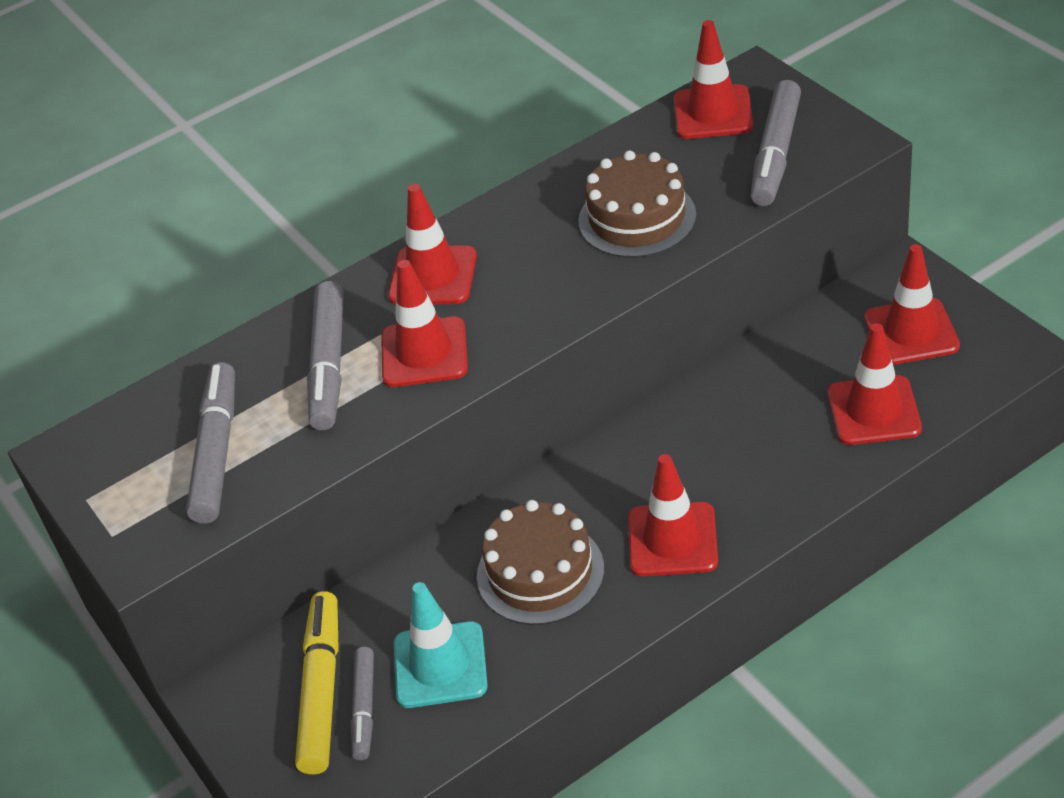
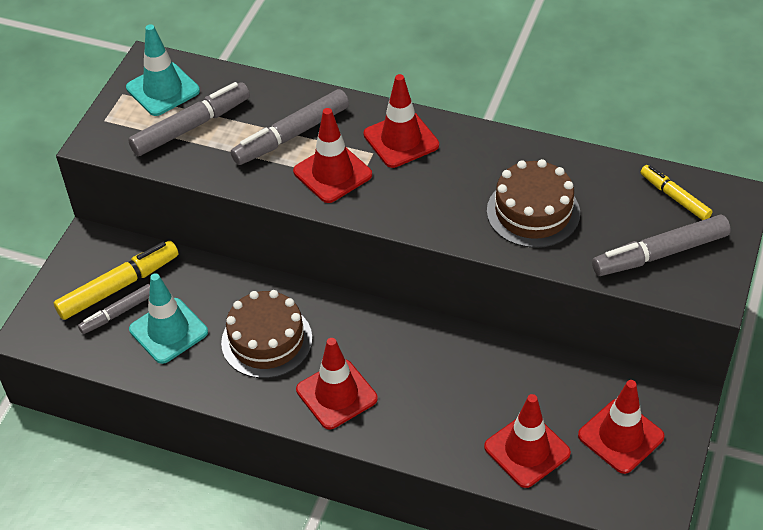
camera: 50 degrees right, 5 degrees up
red traffic cone [674,20,754,139] -> yellow marker [640,165,713,220]
none -> turquoise traffic cone [126,24,200,116]

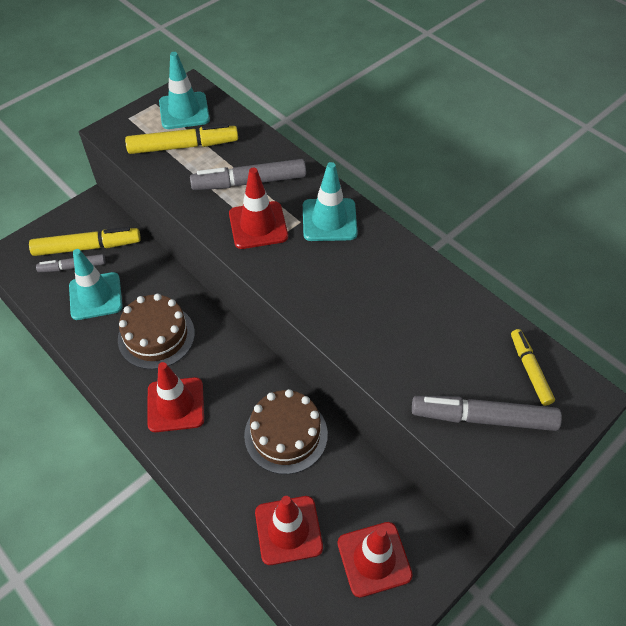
camera: 25 degrees right, 5 degrees up
grey marker [128,82,250,156] -> yellow marker [125,123,238,154]
red traffic cone [364,74,439,168] -> turquoise traffic cone [303,162,358,241]
brown cake [487,159,580,248] -> brown cake moved to [244,389,328,474]

